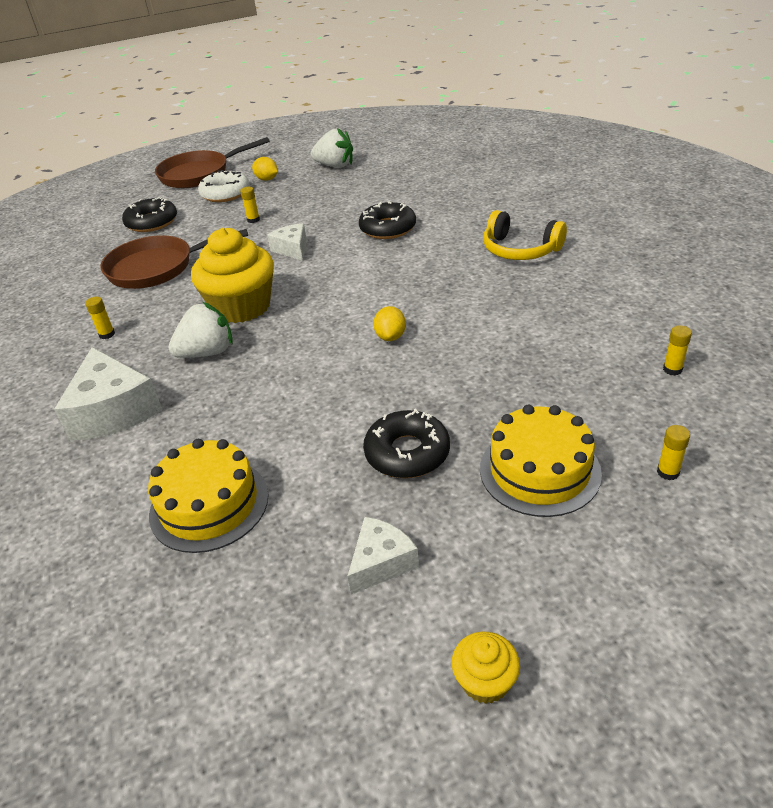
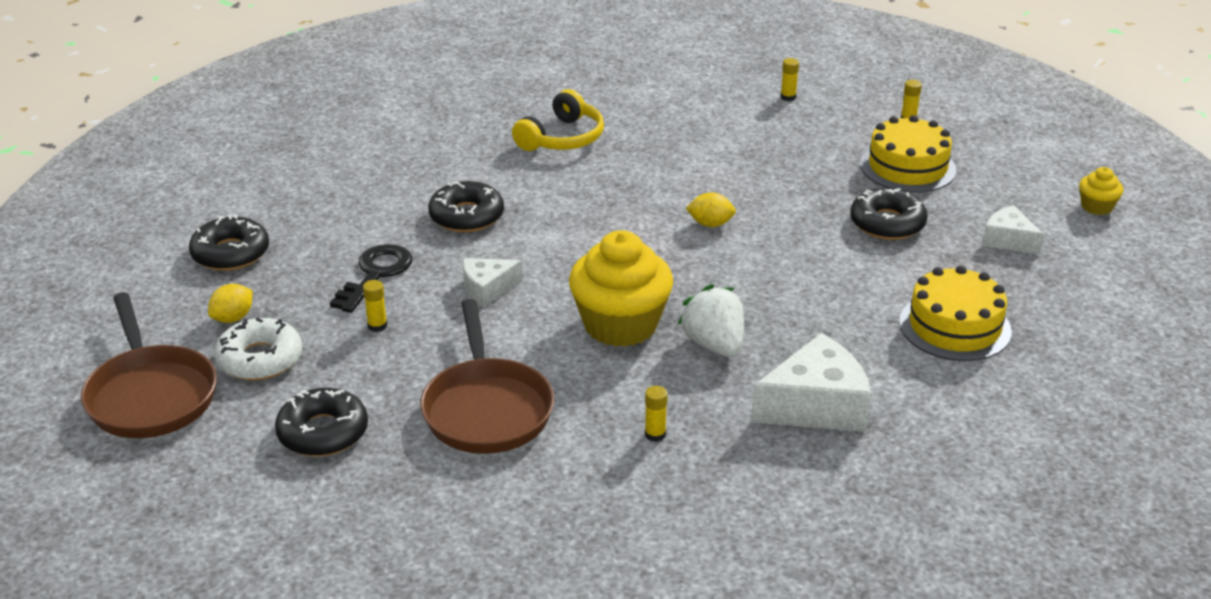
camera: 90 degrees left, 5 degrees down
white strawberry [311,128,353,168] -> black donut [189,215,269,271]
none -> black key [330,244,412,313]

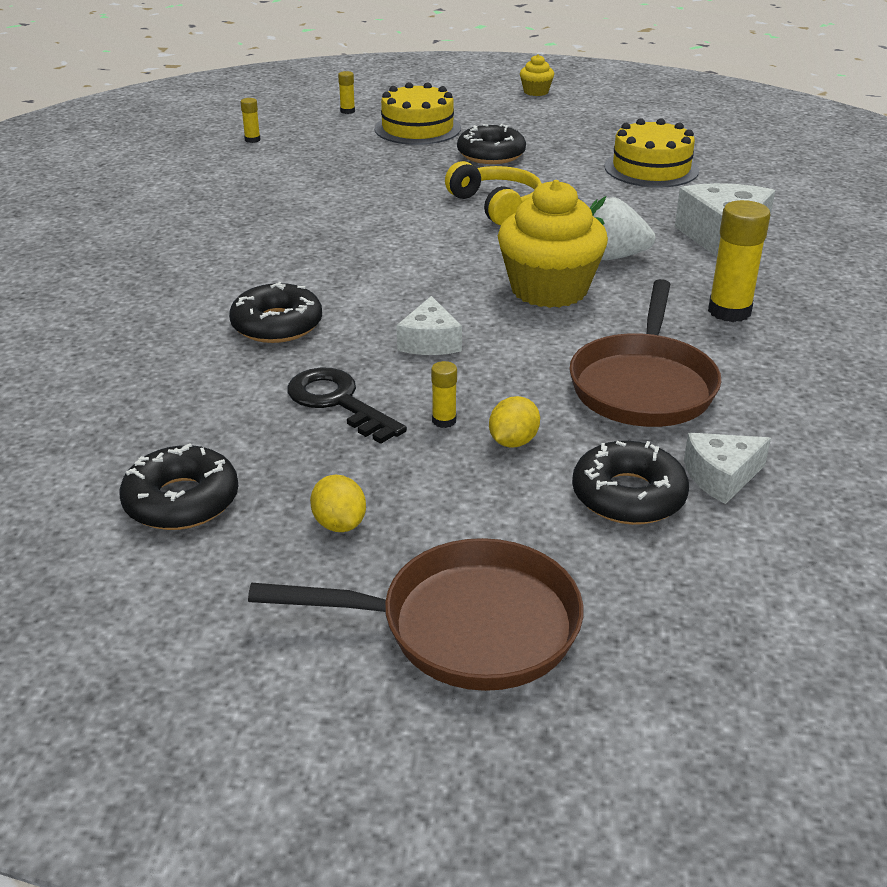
camera: 65 degrees left, 0 degrees up
white donut [214,318,302,380] -> none
brown pan [420,299,555,454] -> brown pan turned 90 degrees clockwise [569,279,721,427]
yellow headphones [512,89,604,151] -> yellow headphones moved to [445,161,542,225]
yellow glue stick [645,386,668,442] -> yellow glue stick [708,200,770,322], size x2.03
yellow lemon [686,192,736,227] -> yellow lemon moved to [489,396,540,448]
white cheese [982,205,1044,254] -> white cheese moved to [684,433,771,504]

